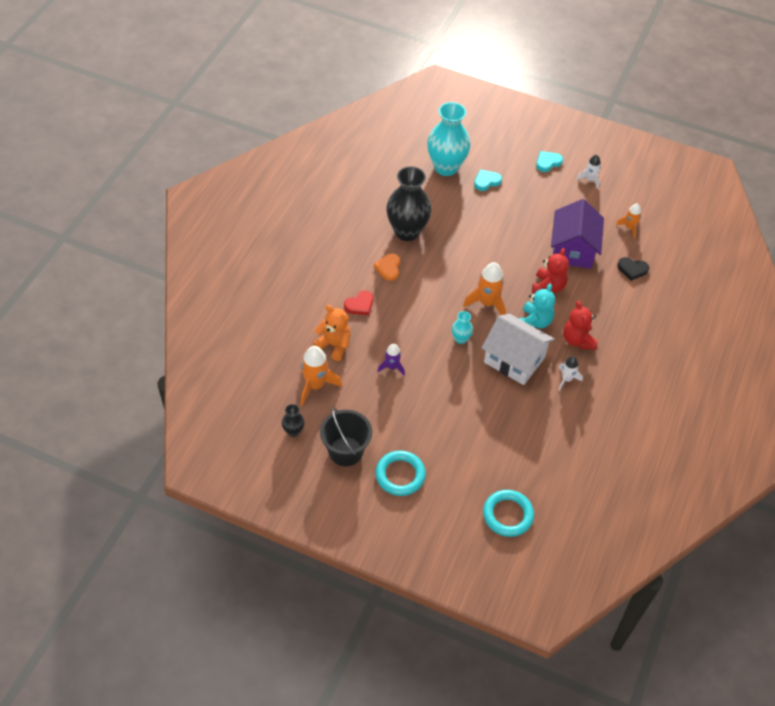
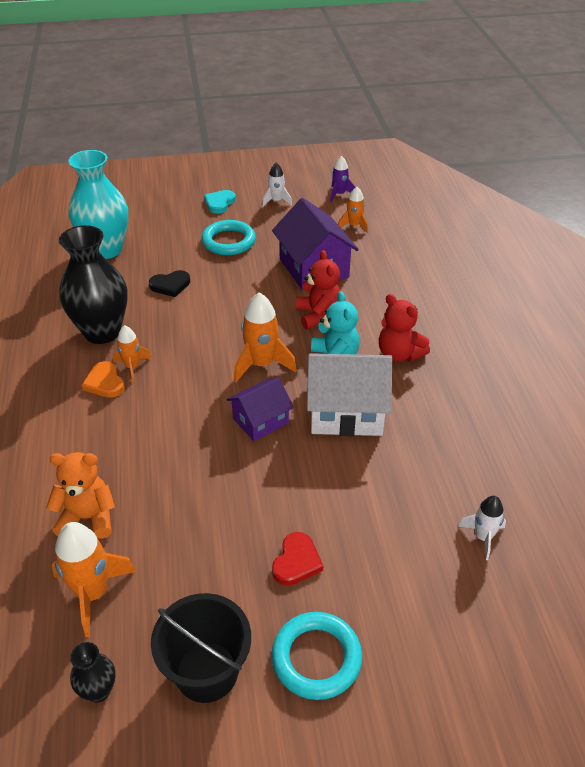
camera: 30 degrees left, 10 degrees down
red heart [344,291,374,315] -> red heart moved to [272,532,323,586]
purple rocket [377,344,405,376] -> purple rocket moved to [330,156,355,202]
turquoise vase [452,311,473,344] -> purple house [227,378,294,441]
turquoise heart [474,169,502,191] -> none
turquoise ring [483,490,534,537] -> turquoise ring moved to [202,220,256,255]
white rocket [559,356,583,390] -> white rocket moved to [458,496,506,560]
black heart [617,257,649,281] -> black heart moved to [149,270,190,297]
none -> orange rocket [113,325,151,382]

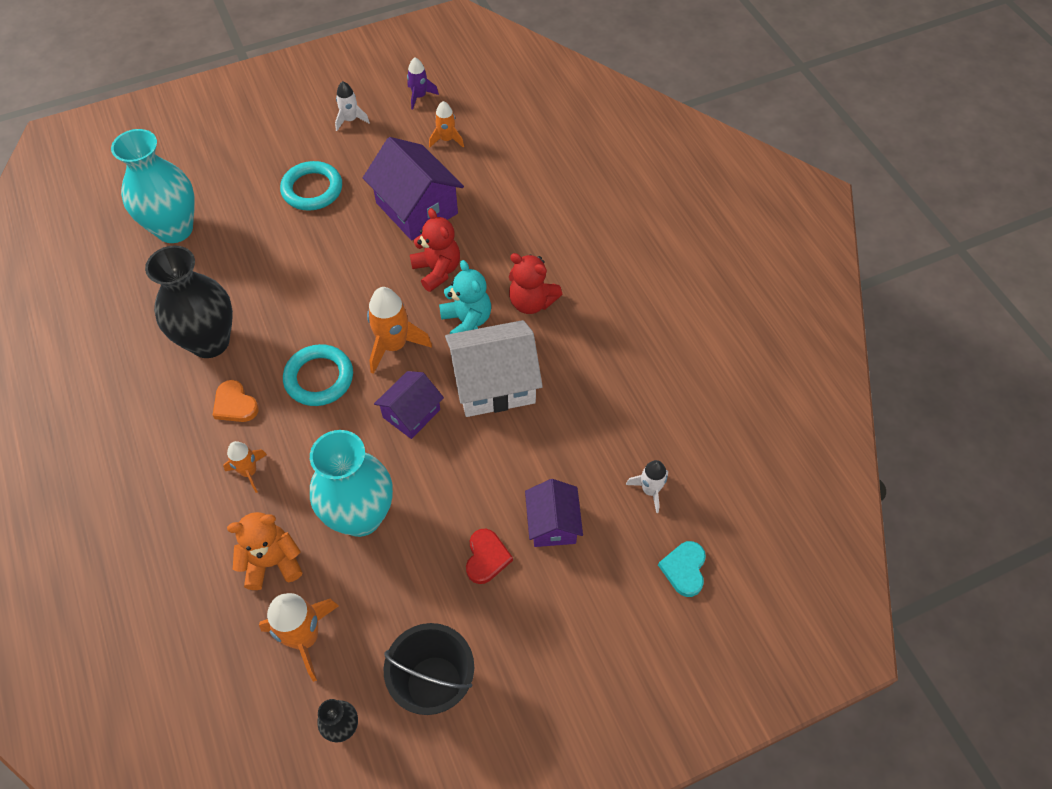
camera: 15 degrees left, 15 degrees up
orange rocket [113,325,151,382] -> orange rocket moved to [223,441,267,493]
black heart [149,270,190,297] -> none
turquoise heart [204,190,236,214] -> turquoise heart moved to [658,541,706,597]
turquoise ring [271,612,362,700] -> turquoise ring moved to [283,344,353,406]
none -> turquoise vase [310,430,393,537]
none -> purple house [525,479,583,547]

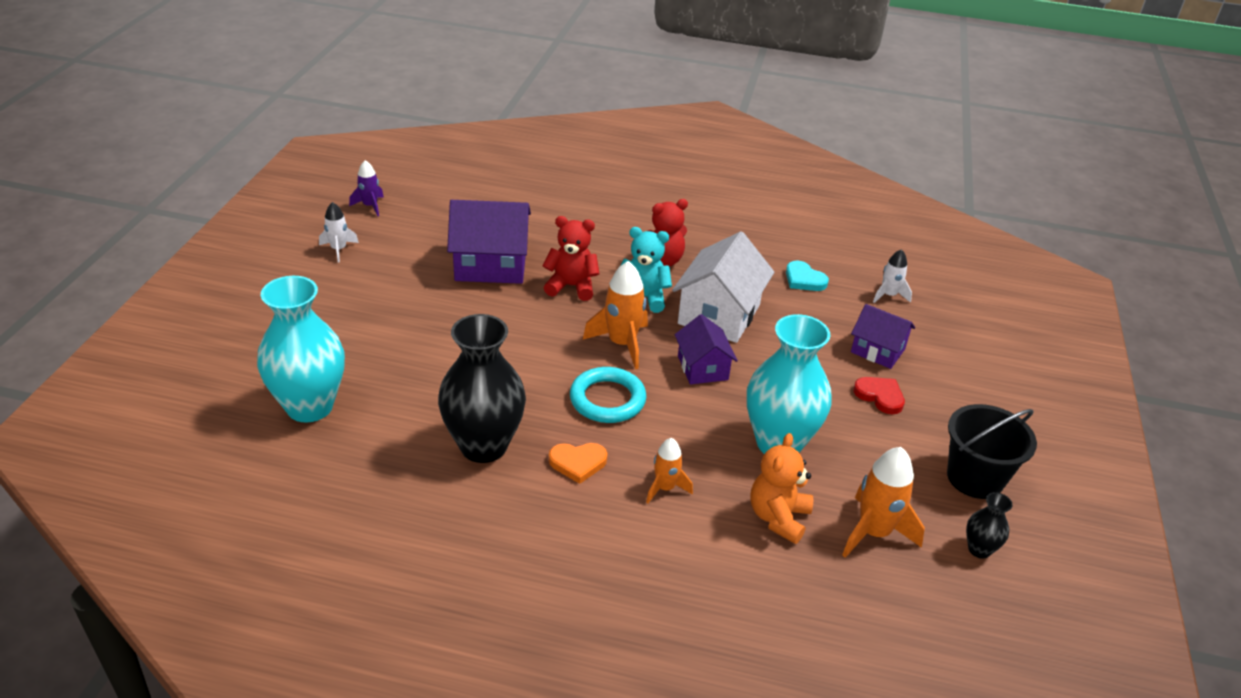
camera: 55 degrees left, 20 degrees down
turquoise ring [280,161,342,211] -> none
orange rocket [429,101,464,147] -> none
turquoise heart [658,541,706,597] -> turquoise heart moved to [786,261,829,291]

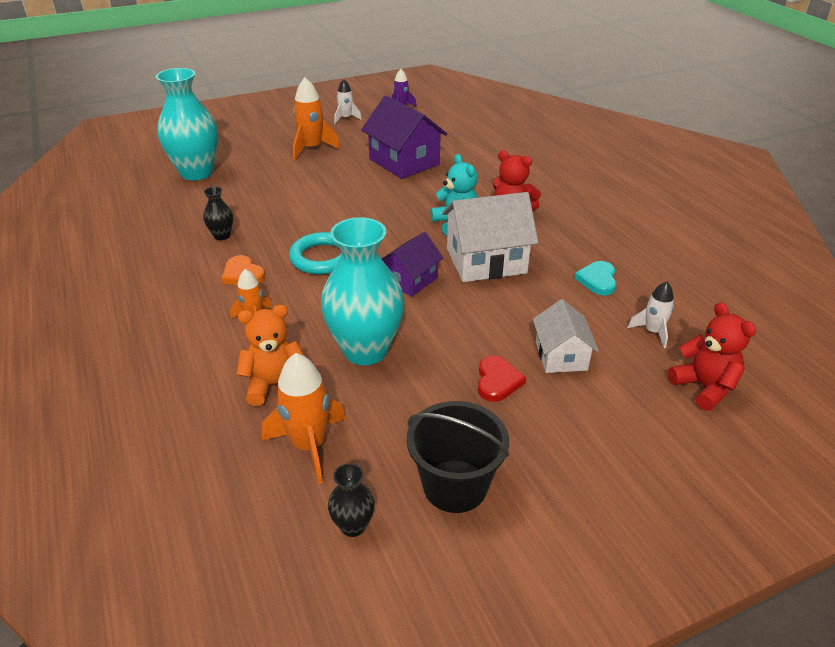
camera: 55 degrees right, 0 degrees up
black vase [438,314,526,463] -> black vase [203,186,233,240], size x0.45
red teddy bear [542,216,600,301] -> red teddy bear moved to [668,302,756,411]
orange rocket [583,261,648,369] -> orange rocket moved to [293,77,341,160]
purple house [851,304,915,369] -> white house [533,299,599,373]

